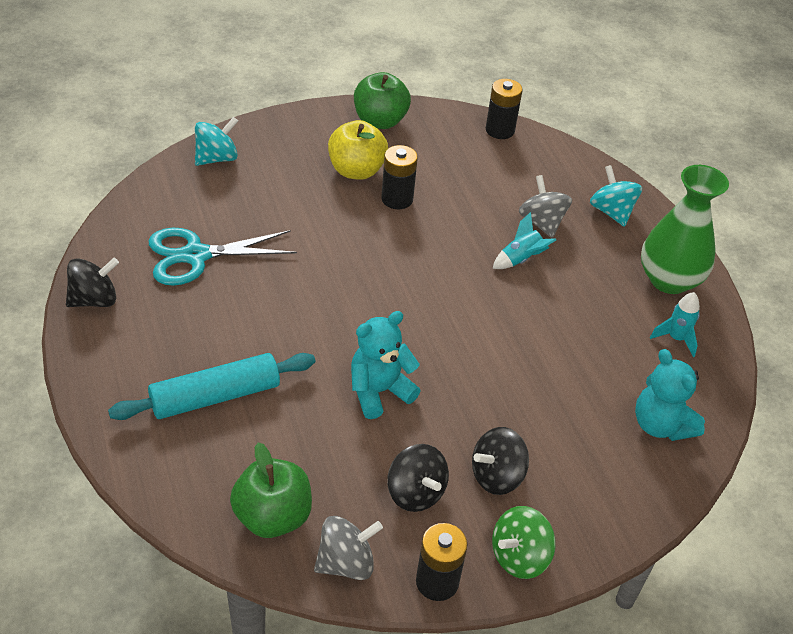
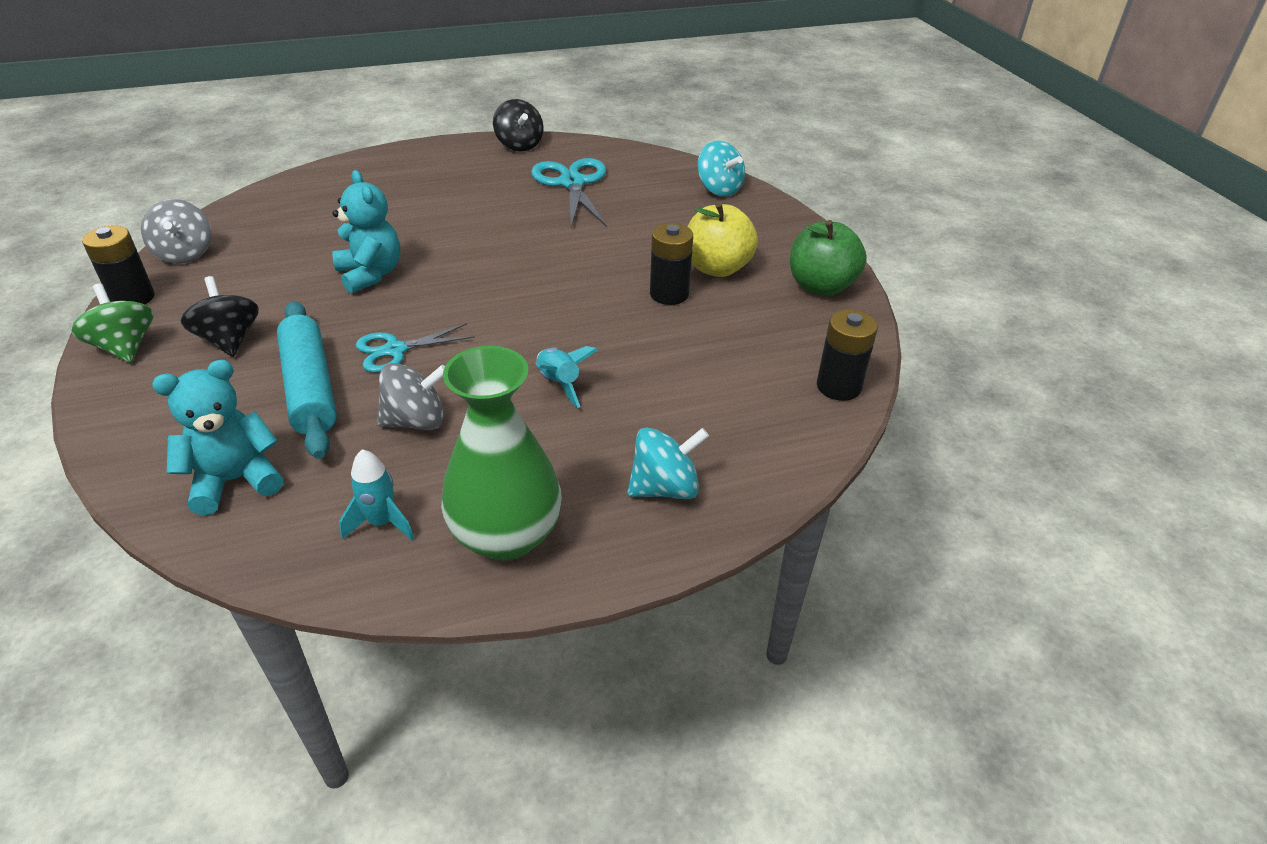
camera: 95 degrees right, 5 degrees down
turquoise rolling pin [108,353,315,420] -> turquoise rolling pin moved to [277,301,337,459]
green apple [230,442,312,538] -> none
black spinning top [387,444,449,512] -> none
grey spinning top [519,175,572,238] -> grey spinning top moved to [377,363,445,430]
none -> turquoise scissors [356,323,475,373]

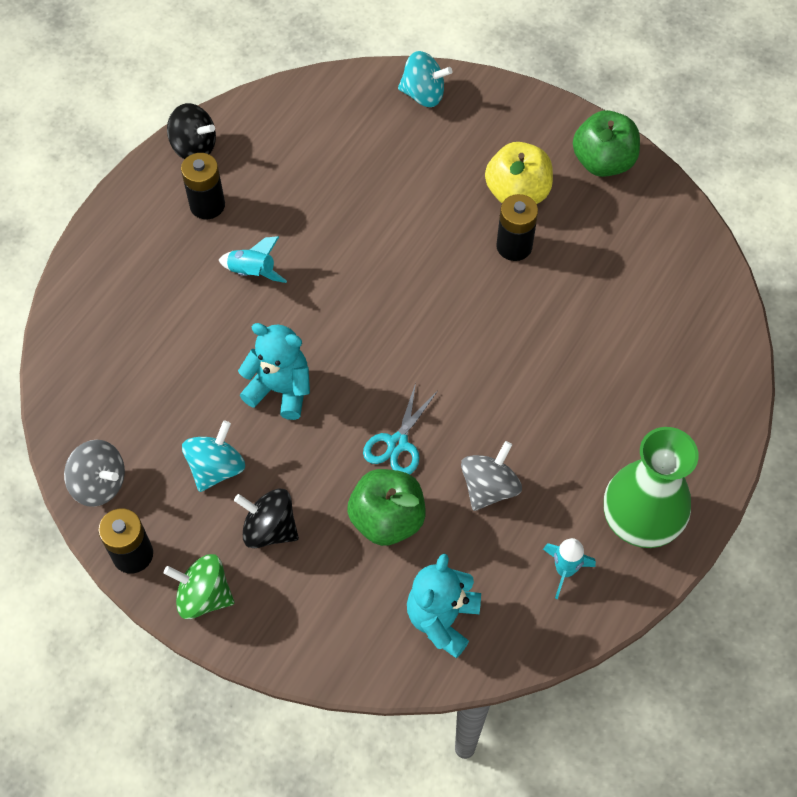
camera: 40 degrees left, 20 degrees up
turquoise rolling pin [277,301,337,459] -> green apple [347,469,426,546]
turquoise scissors [531,158,607,227] -> none
turquoise rocket [535,346,598,408] -> turquoise rocket moved to [219,236,287,283]
turquoise spinning top [627,427,709,499] -> turquoise spinning top moved to [182,421,245,492]
black battery [817,309,878,401] -> black battery moved to [181,153,225,219]

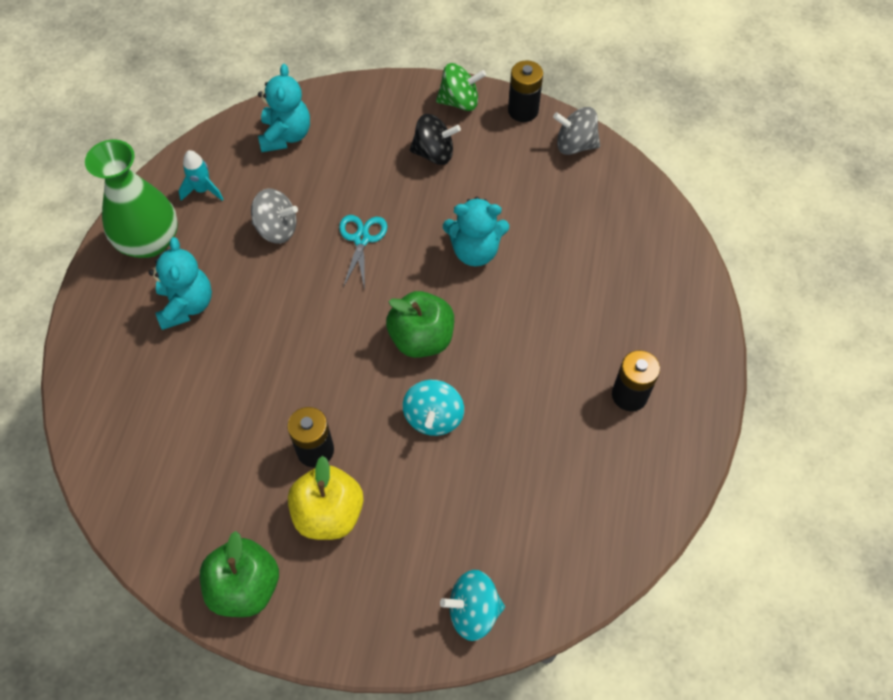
camera: 160 degrees right, 0 degrees up
black spinning top [167,103,216,159] -> none
turquoise spinning top [182,421,245,492] -> turquoise spinning top moved to [403,380,464,436]
turquoise rocket [219,236,287,283] -> none
green apple [347,469,426,546] -> green apple moved to [386,291,454,358]
grey spinning top [461,441,522,511] -> grey spinning top turned 90 degrees counterclockwise [251,188,298,244]
none -> turquoise teddy bear [149,237,212,330]

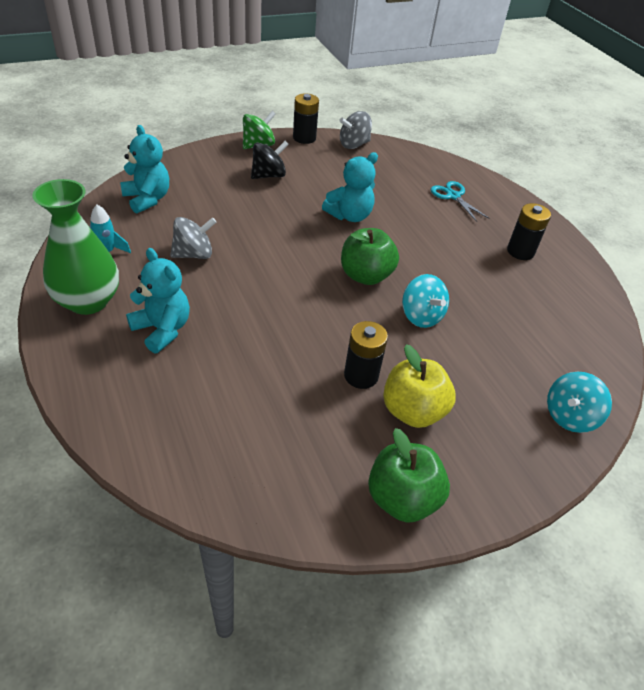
camera: 40 degrees left, 15 degrees down
turquoise scissors [339,215,387,290] -> turquoise scissors moved to [431,181,490,222]

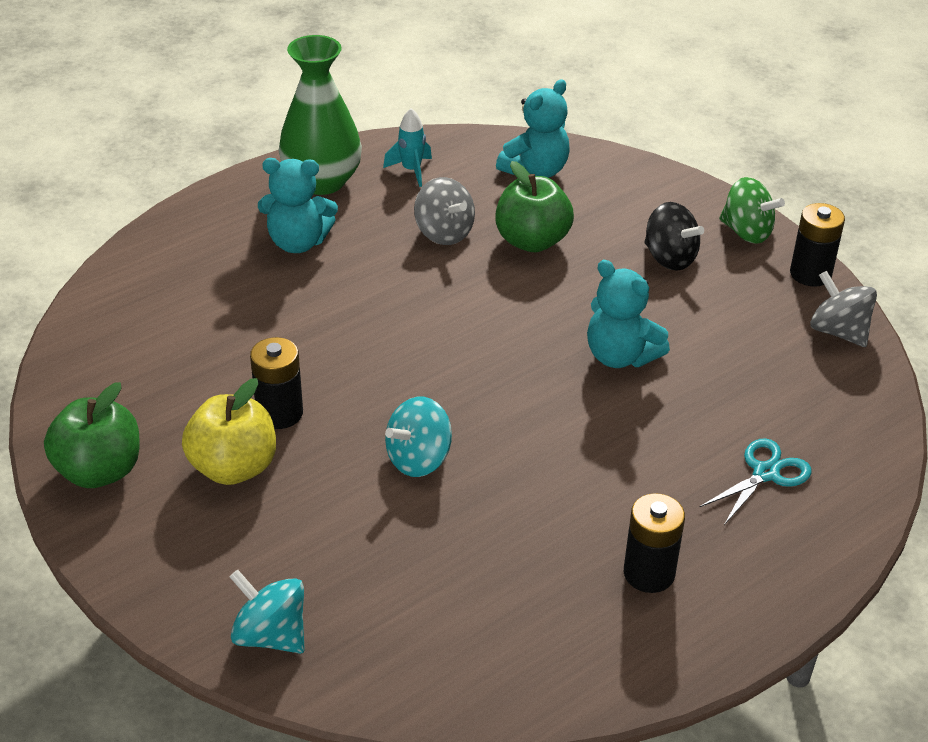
camera: 80 degrees right, 5 degrees down
turquoise teddy bear [126,248,190,353] -> turquoise teddy bear turned 60 degrees clockwise [258,158,338,253]
green apple [341,228,399,285] -> green apple moved to [495,161,574,252]

